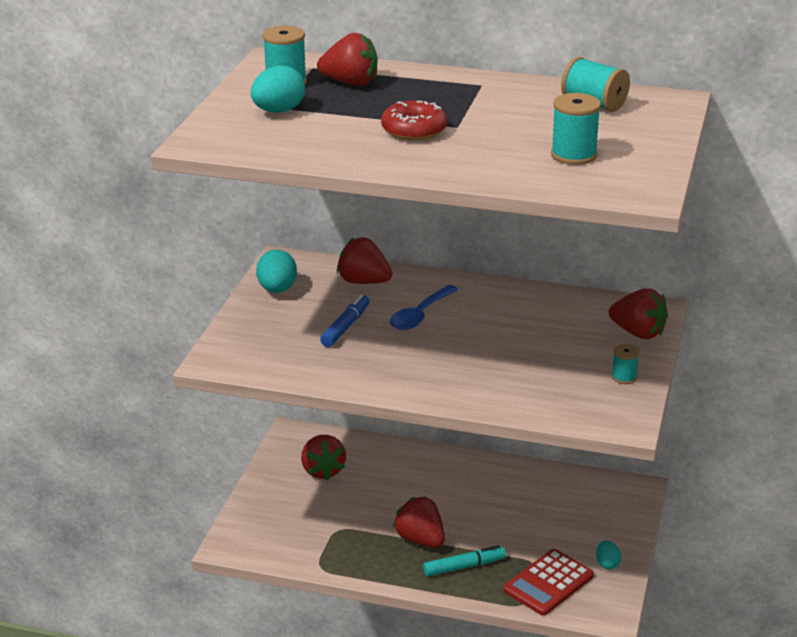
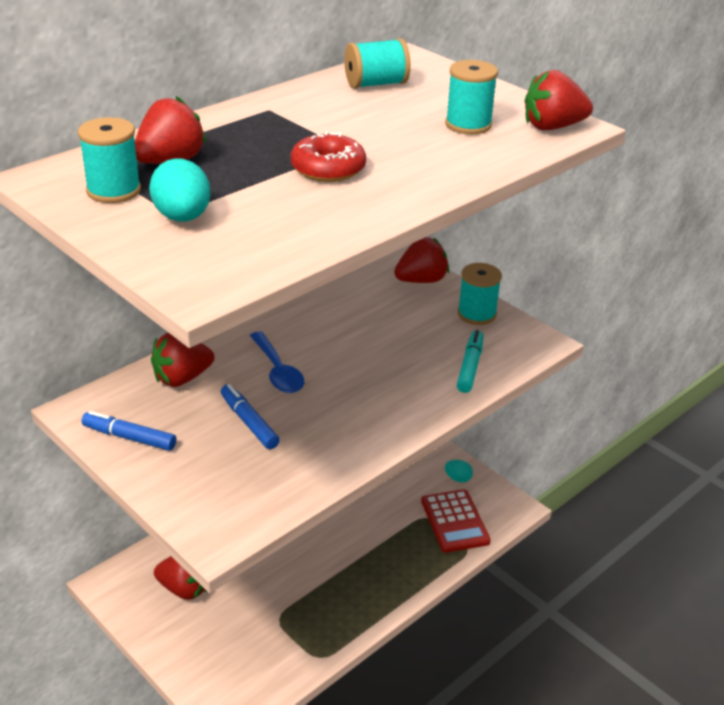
camera: 60 degrees left, 5 degrees up
turquoise egg [256,250,297,293] -> blue marker [82,411,176,451]
red strawberry [393,496,445,548] -> red strawberry moved to [525,70,593,130]
turquoise marker [423,545,506,576] -> turquoise marker moved to [457,330,484,393]
turquoise spool [611,344,640,384] -> turquoise spool [458,263,502,325], size x1.67

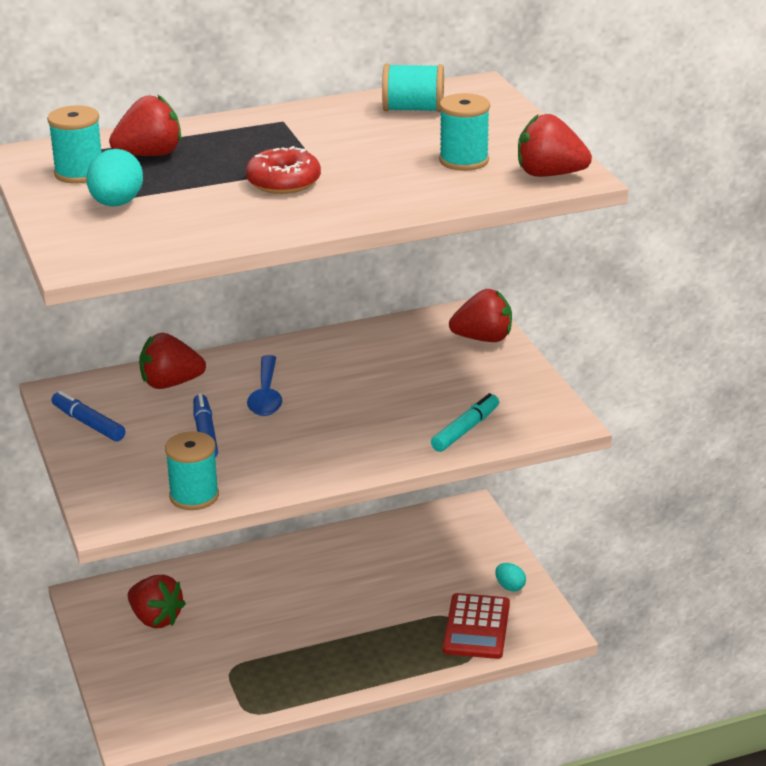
camera: 25 degrees right, 5 degrees down
turquoise spool [458,263,502,325] -> turquoise spool moved to [165,431,219,510]

